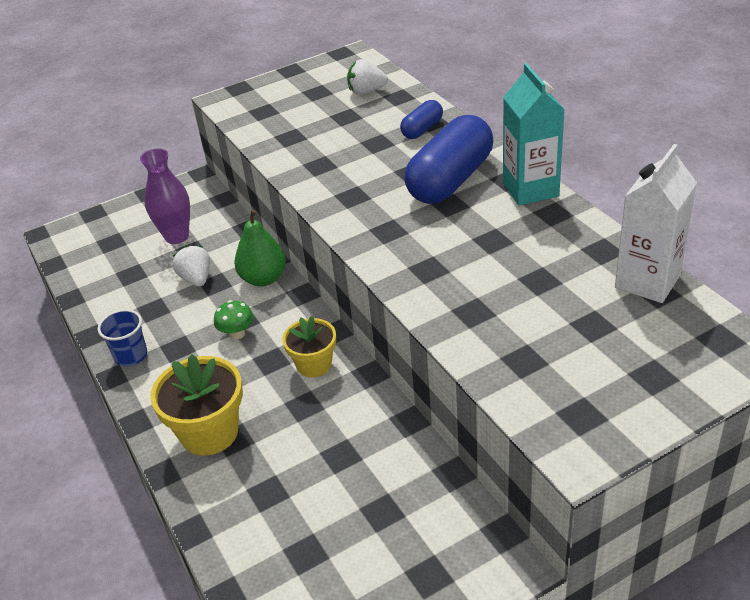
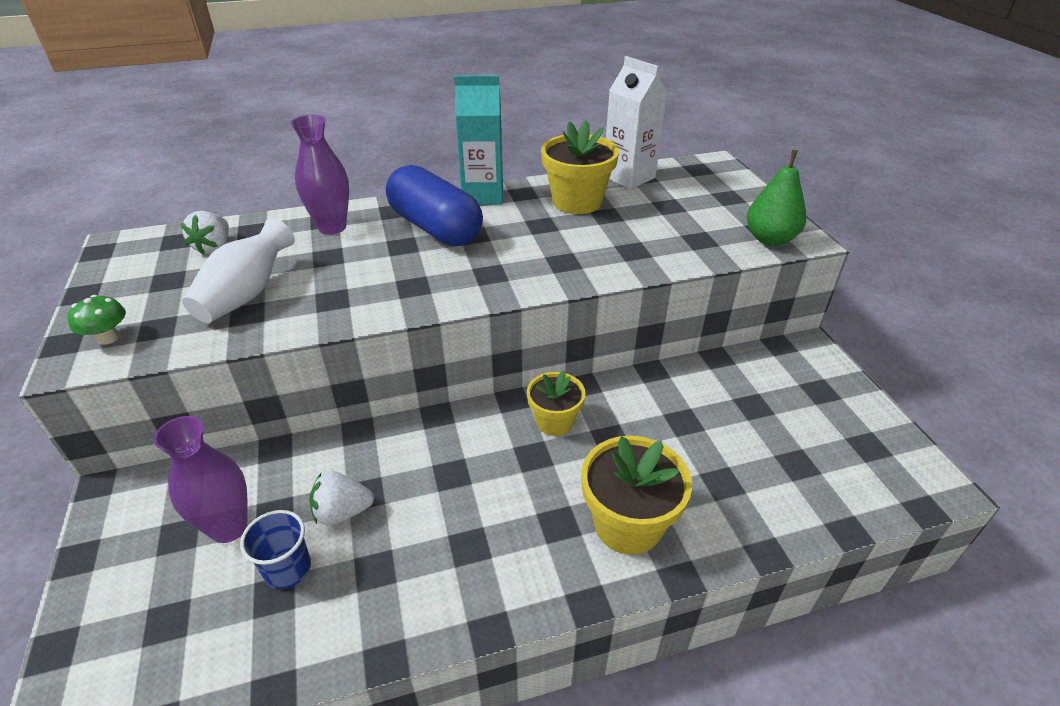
camera: 80 degrees left, 0 degrees up
blue cup [98,309,147,366] -> blue cup moved to [240,510,311,589]
green mushroom [214,300,254,340] -> green mushroom moved to [67,295,126,345]
green pear [234,209,286,286] -> green pear moved to [747,150,806,246]
blue capsule [400,100,443,139] -> purple vase [291,115,349,235]
none -> white vase [182,218,295,323]
none -> yellow flower pot [541,120,619,214]

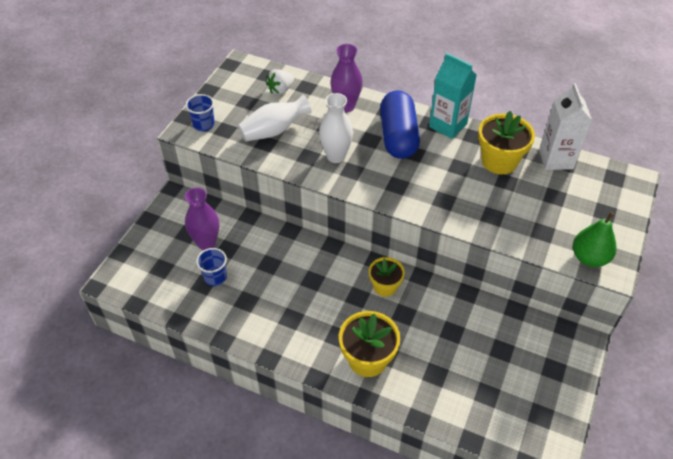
camera: 40 degrees right, 10 degrees up
green mushroom [67,295,126,345] -> blue cup [185,94,215,131]
white strawberry [309,471,374,525] -> none
none -> white vase [319,93,353,163]

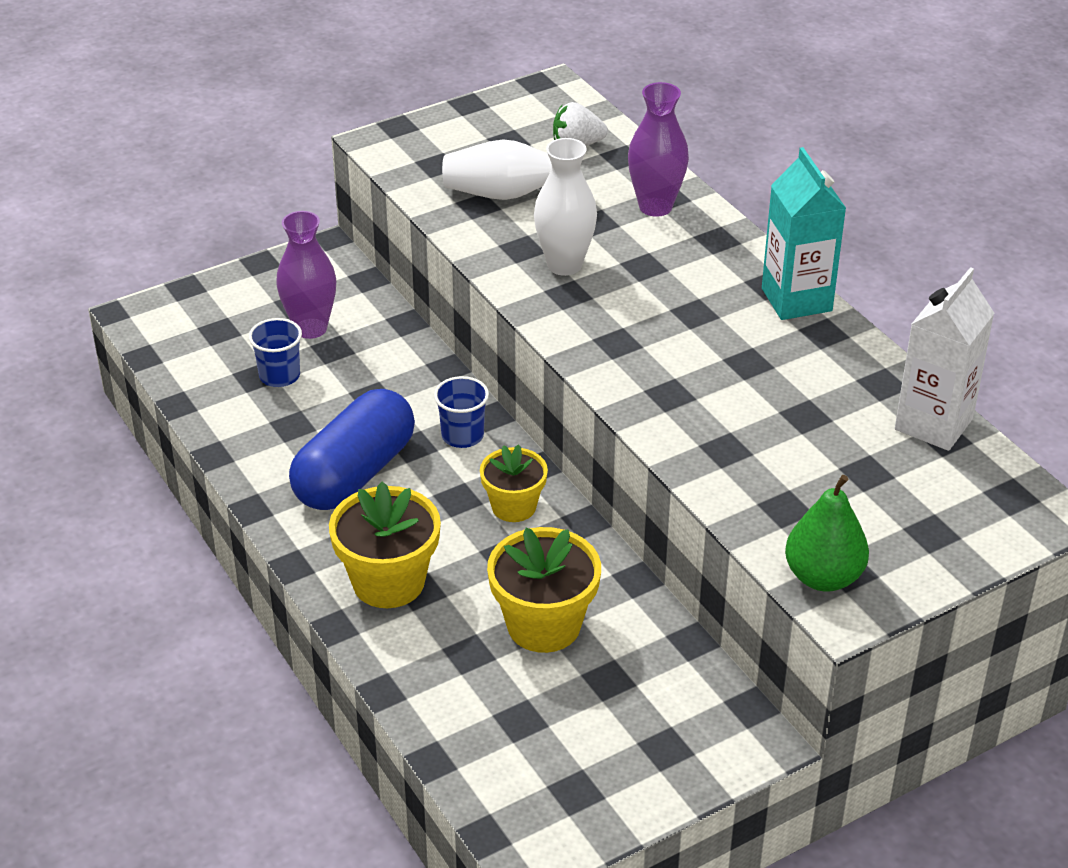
camera: 35 degrees right, 10 degrees down
blue cup [185,94,215,131] -> blue cup moved to [434,376,489,448]
blue capsule [380,90,420,159] -> blue capsule moved to [289,389,415,510]
yellow flower pot [478,111,535,174] -> yellow flower pot moved to [487,527,601,653]

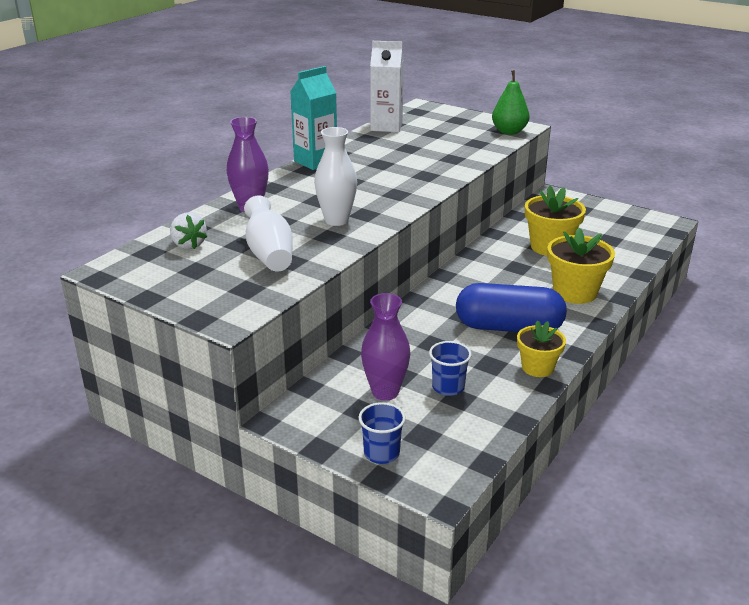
camera: 115 degrees left, 10 degrees down
blue cup [434,376,489,448] -> blue cup moved to [359,402,406,464]
yellow flower pot [480,444,548,522] -> yellow flower pot moved to [517,320,566,377]

